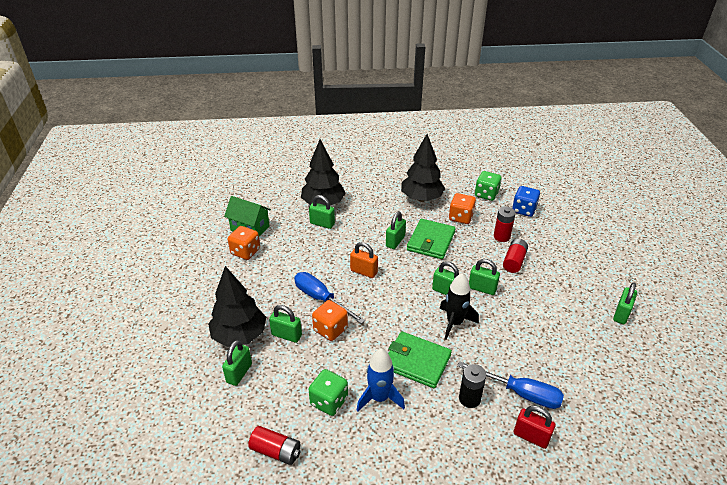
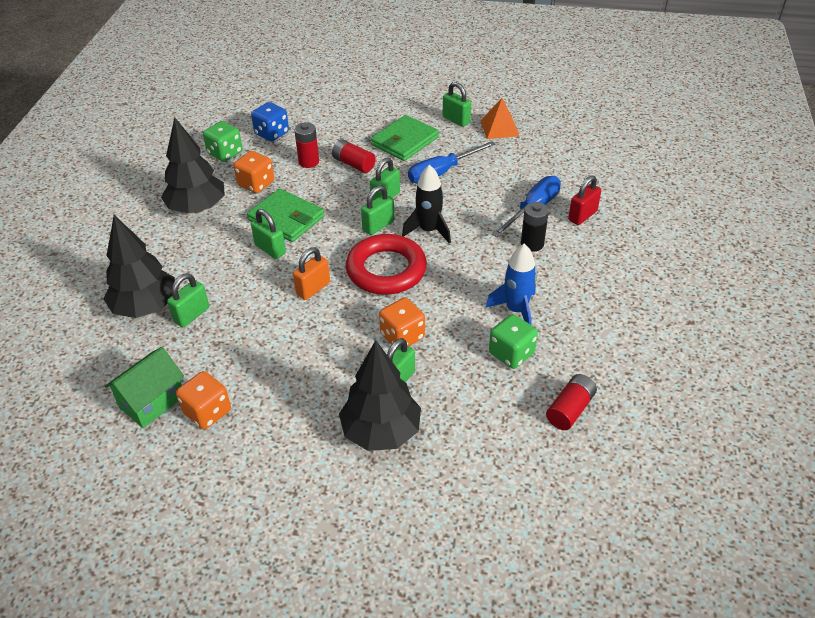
camera: 75 degrees left, 5 degrees up
green padlock [222,340,252,386] -> none
blue screwdriver [294,272,365,324] -> blue screwdriver moved to [408,141,496,183]
green wallet [388,331,452,388] -> green wallet moved to [371,115,439,161]
none -> red ring [346,234,427,295]
none -> orange pyramid [481,98,519,139]

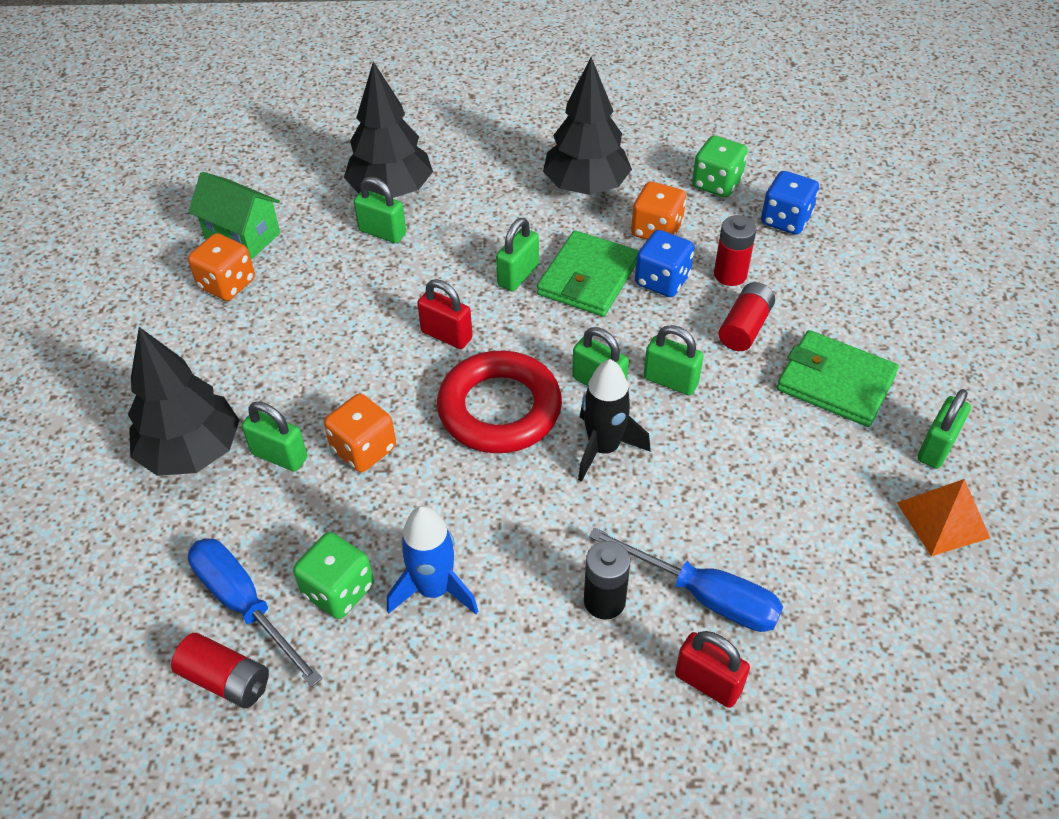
camera: 80 degrees right, 5 degrees up
orange padlock [293,247,330,300] -> red padlock [417,279,473,349]
blue screwdriver [408,141,496,183] -> blue screwdriver moved to [188,538,322,687]
none -> blue dice [635,230,694,297]

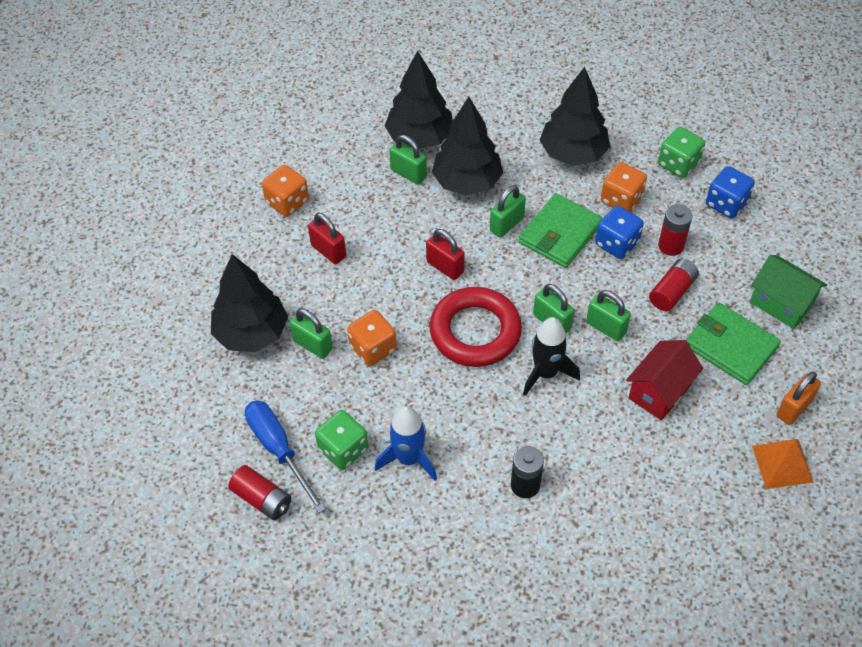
camera: 10 degrees right, 5 degrees up
green house [188,172,280,260] -> green house moved to [750,255,827,329]
blue screwdriver [589,528,783,632] -> none
red padlock [675,631,750,708] -> red padlock moved to [308,213,346,264]
green padlock [917,389,971,469] -> orange padlock [776,372,821,425]
none -> black tree [432,97,503,196]
none -> red house [626,340,703,420]

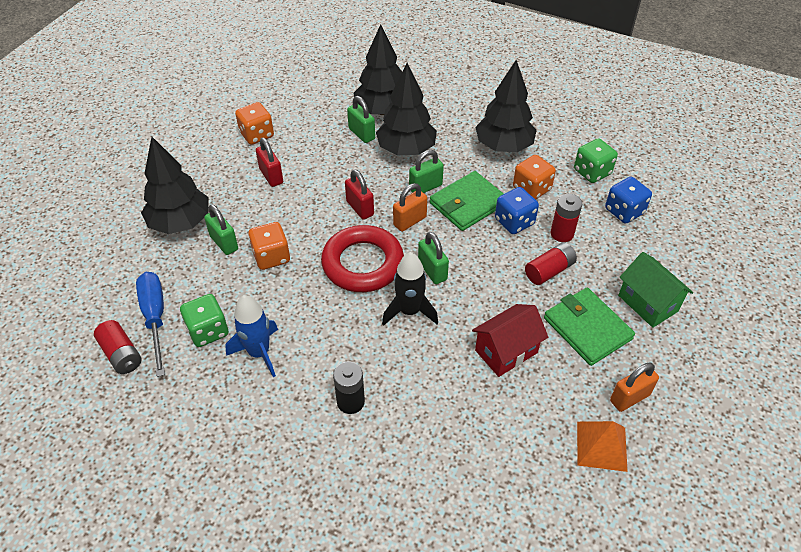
camera: 15 degrees right, 5 degrees down
green padlock [586,290,631,341] -> none
none -> orange padlock [393,183,427,232]

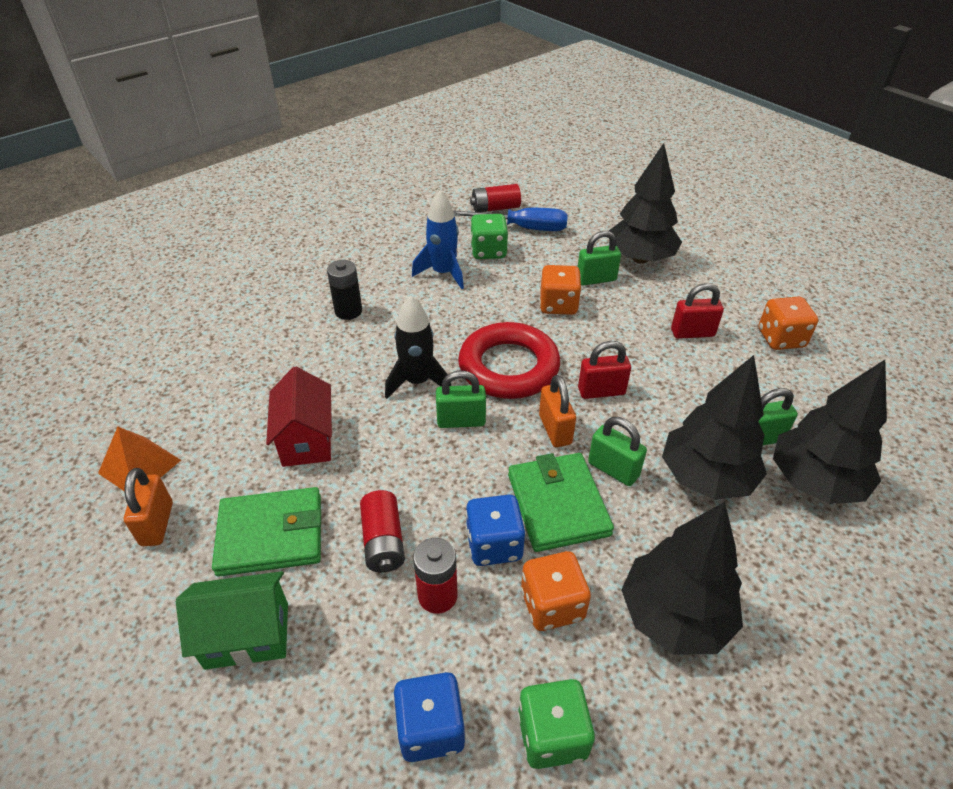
camera: 115 degrees right, 5 degrees down
green padlock [409,150,444,193] -> green padlock turned 45 degrees counterclockwise [588,417,647,486]

